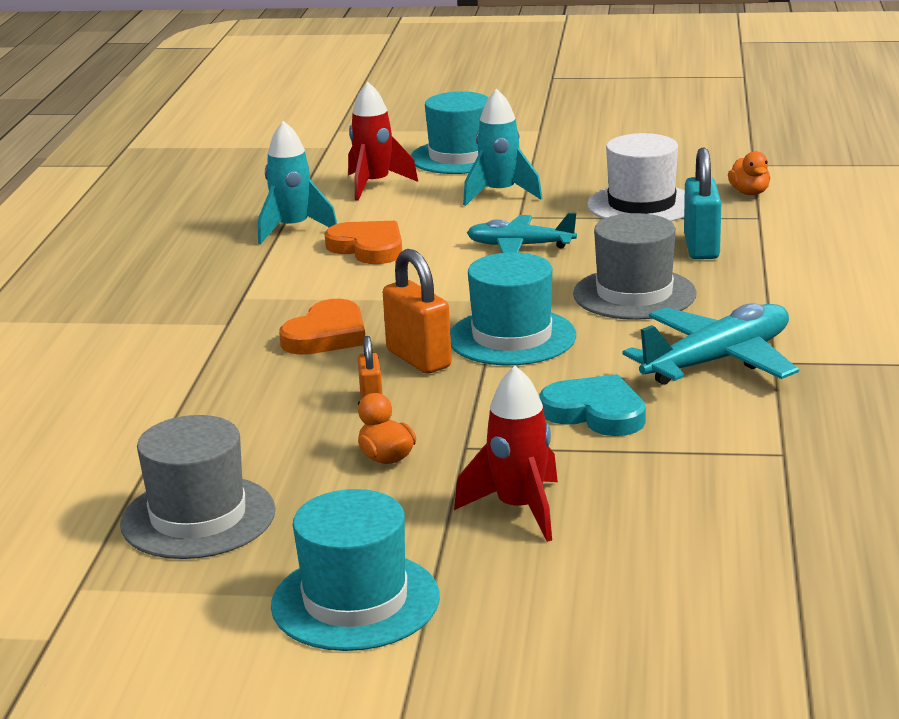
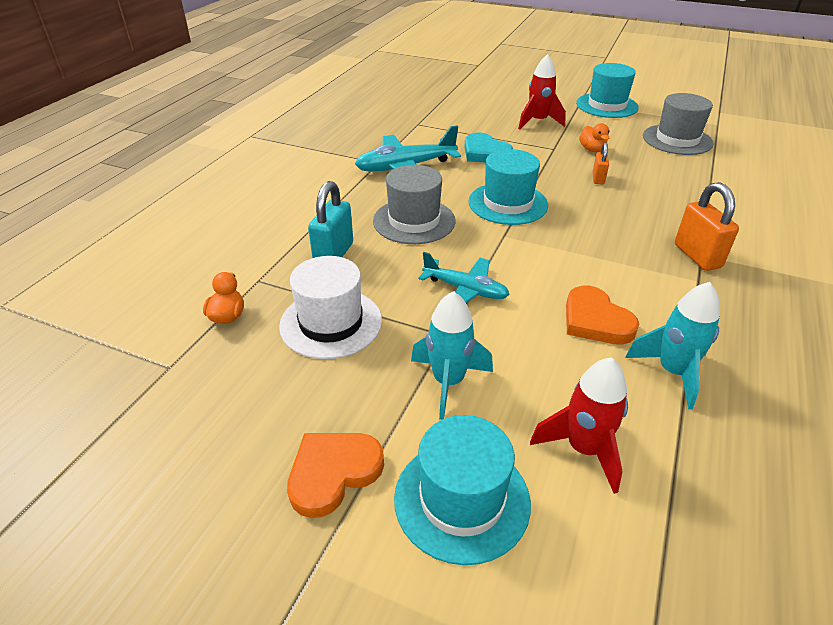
camera: 165 degrees left, 15 degrees up
orange heart [279,299,365,355] -> orange heart moved to [287,433,384,518]
orange padlock [383,249,452,374] -> orange padlock moved to [675,182,739,271]

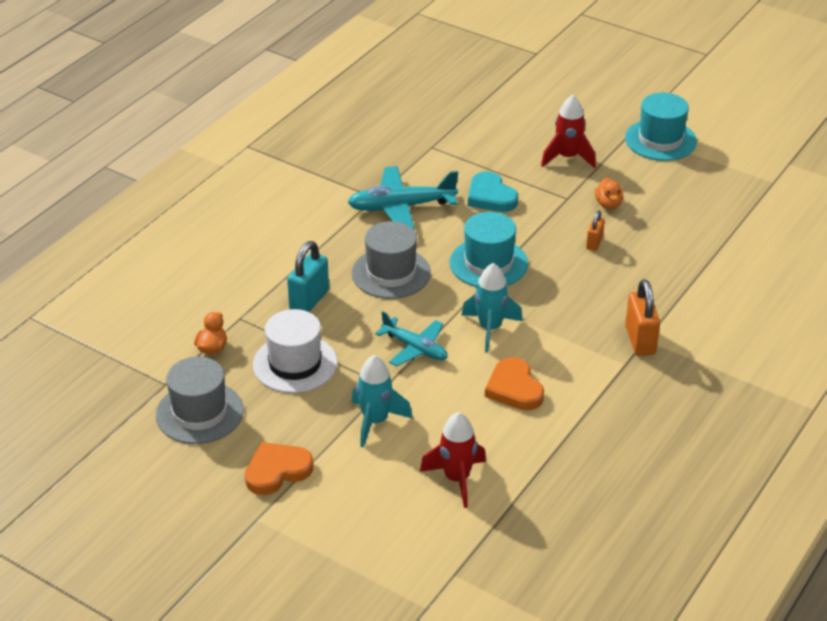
camera: 10 degrees right, 0 degrees up
turquoise hat [394,415,531,565] -> none
turquoise rocket [625,282,720,409] -> turquoise rocket moved to [461,263,523,353]
grey hat [643,93,713,155] -> grey hat moved to [156,357,244,444]

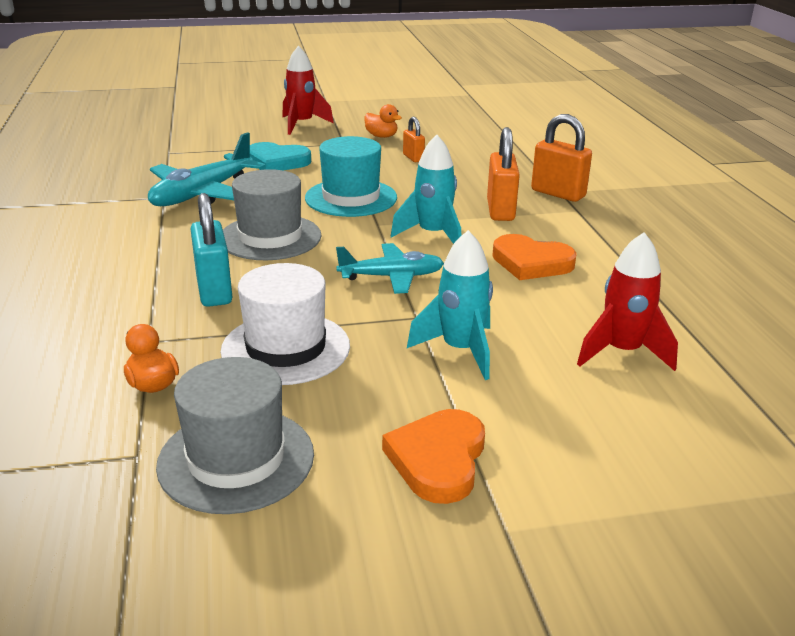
camera: 45 degrees left, 10 degrees down
turquoise hat [625,93,697,161] -> none
none -> orange padlock [487,127,520,221]

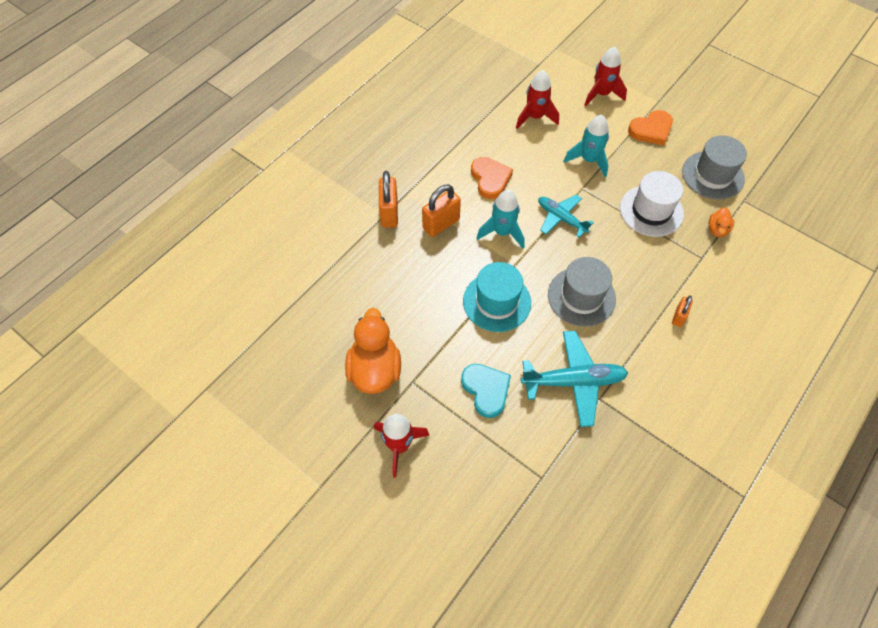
camera: 130 degrees left, 30 degrees up
turquoise padlock [191,193,232,307] -> none
orange duck [365,104,402,138] -> orange duck [345,308,401,394], size x2.04
orange padlock [403,117,425,162] -> orange padlock moved to [672,296,693,327]
none -> red rocket [584,47,627,106]

